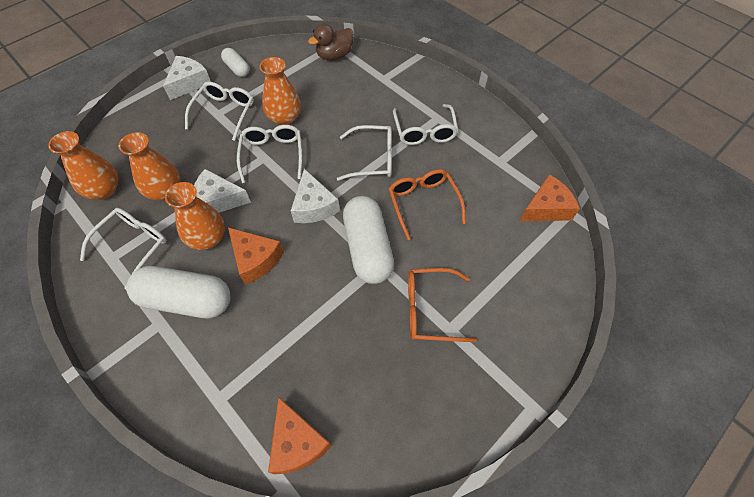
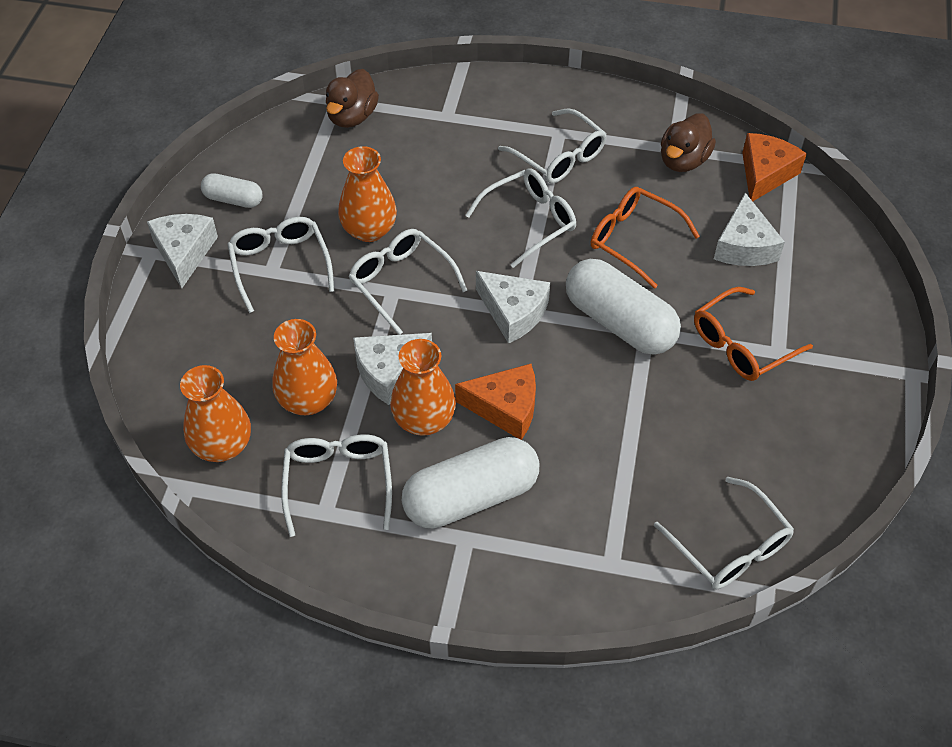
camera: 35 degrees left, 5 degrees down
orange cheese [268,397,332,474] -> white glasses [654,477,794,590]
none -> brown duck [661,113,716,172]
none -> white cheese [714,193,785,266]

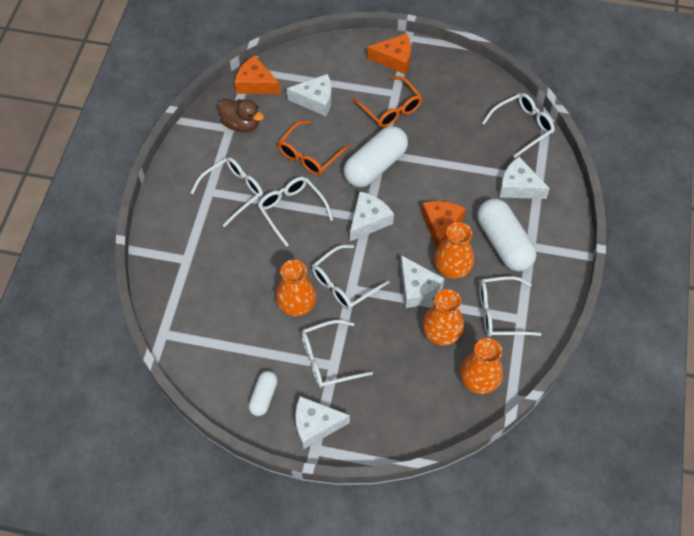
camera: 90 degrees left, 5 degrees up
brown duck [326,69,379,128] -> none
none -> orange cheese [367,33,411,74]
none -> white cheese [499,157,550,199]

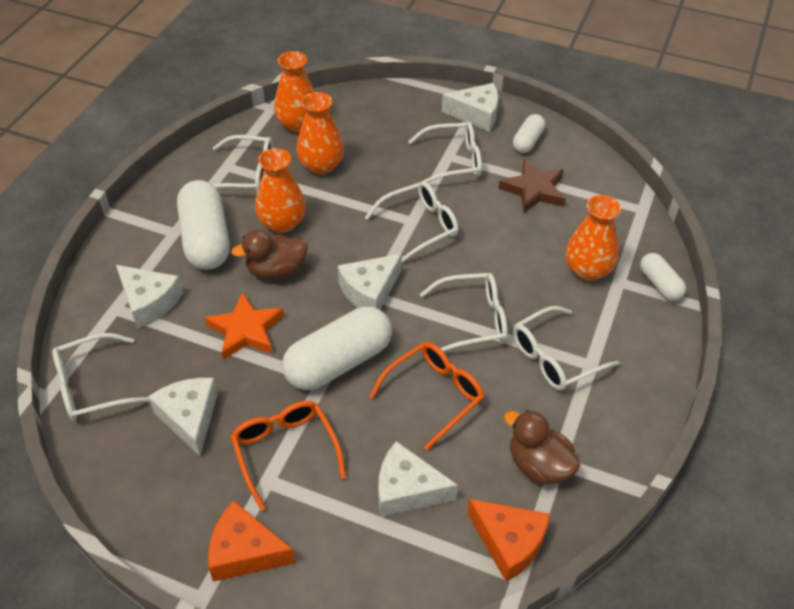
camera: 170 degrees left, 10 degrees down
white glasses [258,177,333,247] -> white glasses turned 75 degrees counterclockwise [420,273,508,352]
orange vase [276,260,316,316] -> orange vase moved to [566,195,621,281]
white cheese [400,255,444,308] -> white cheese moved to [148,378,218,456]
orange cheese [421,201,466,248] -> brown duck [231,230,308,280]
none -> orange star [205,292,284,360]
none -> brown star [498,159,566,213]
none -> white capsule [640,253,686,301]

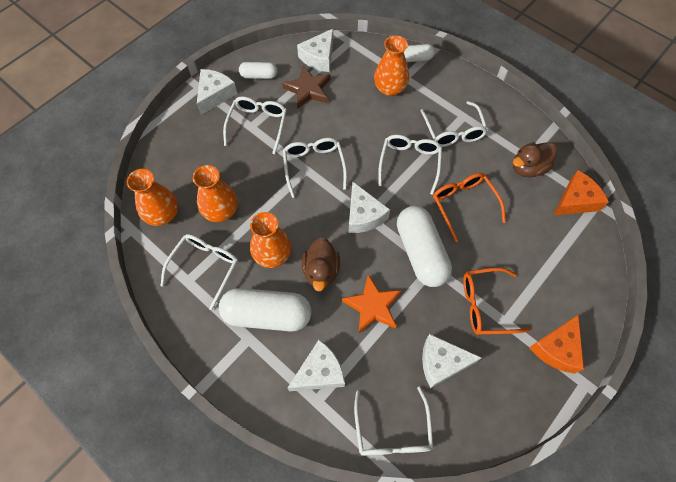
camera: 70 degrees left, 15 degrees up
white cheese [378,441,458,517] -> white cheese moved to [297,29,333,72]
white capsule [513,114,545,153] -> white capsule turned 45 degrees counterclockwise [239,62,277,79]

